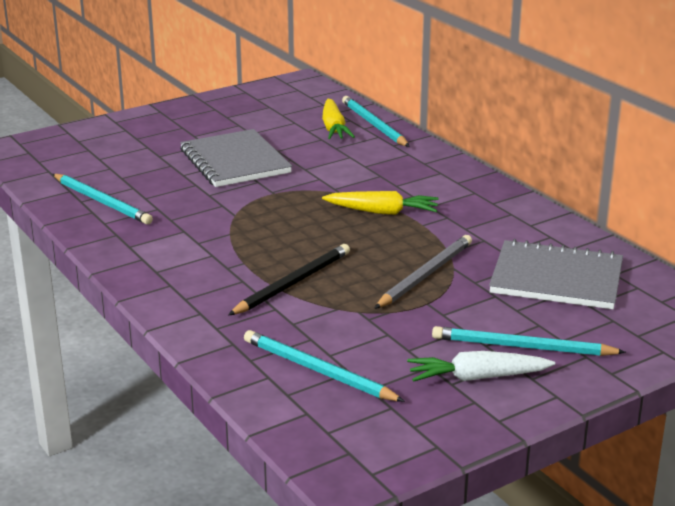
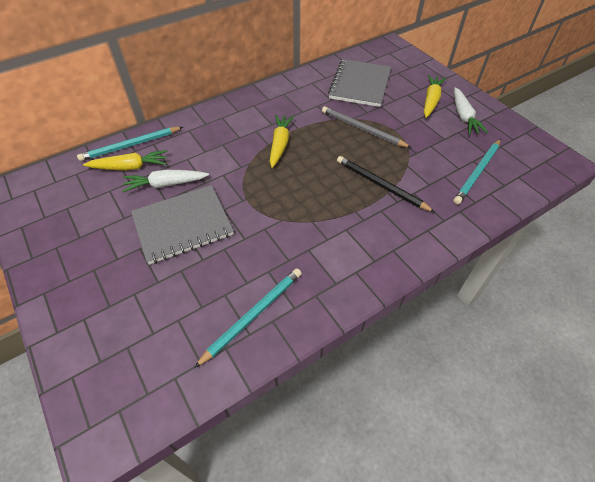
camera: 90 degrees left, 25 degrees up
turquoise pencil [432,326,626,356] -> yellow carrot [424,75,446,118]
none -> white carrot [122,169,209,192]

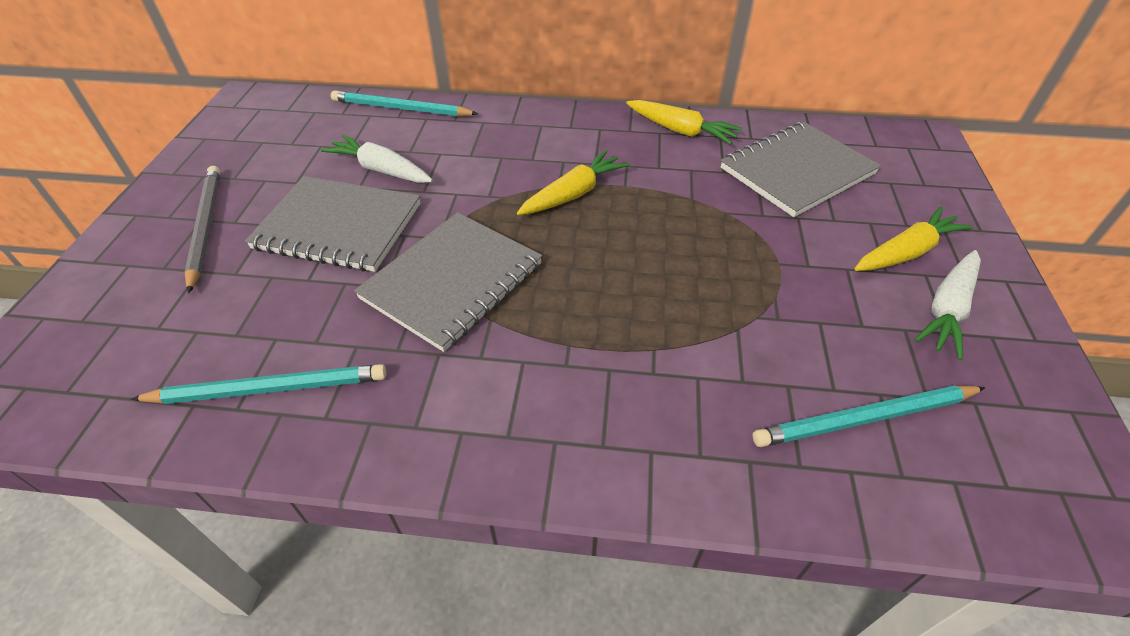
camera: 40 degrees right, 5 degrees down
yellow carrot [83,150,167,171] -> yellow carrot moved to [626,100,743,145]
grey pencil [322,106,411,148] -> grey pencil moved to [184,166,220,294]
black pencil [337,156,435,212] -> none
none -> grey notebook [354,212,542,352]

